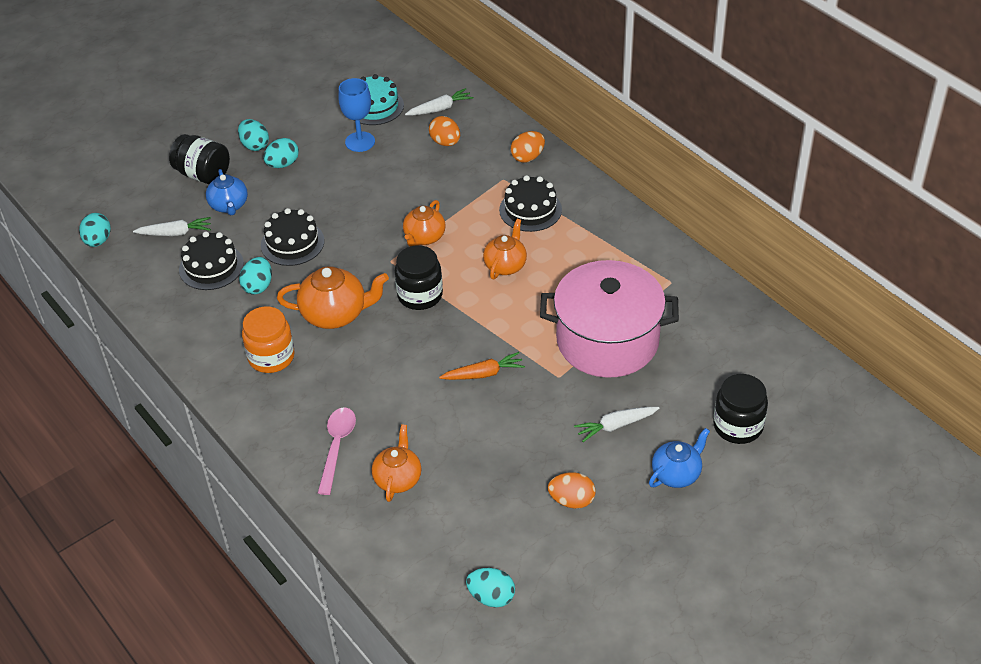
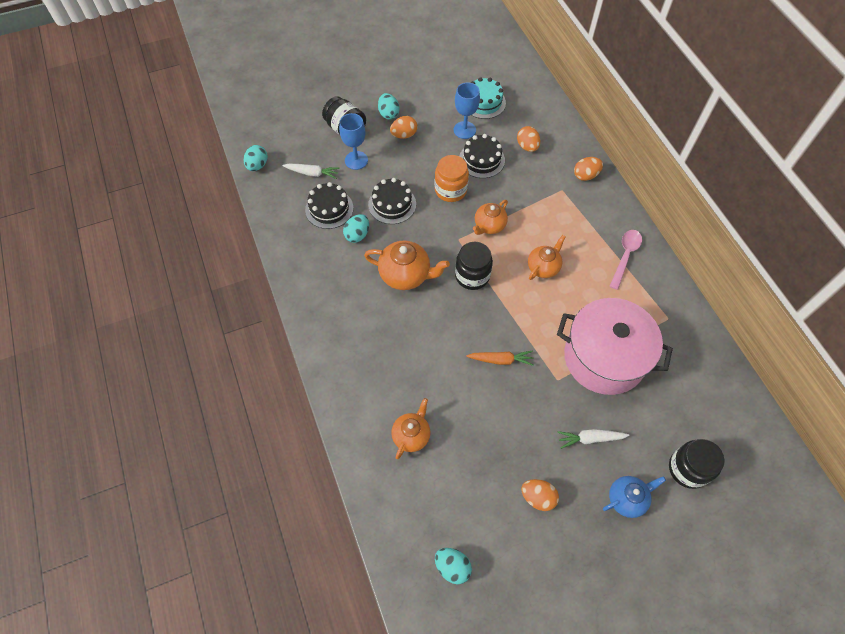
camera: 15 degrees right, 15 degrees up
blue teapot [206,169,248,215] -> blue goblet [339,113,368,170]
orange jar [242,306,295,373] -> orange jar moved to [434,155,469,202]
turquoise egg [263,138,299,168] -> orange egg [390,116,417,139]
pink spoon [318,407,356,495] -> pink spoon moved to [609,230,642,290]
white carrot [405,88,473,115] -> none
black cake [499,175,562,232] -> black cake moved to [459,134,505,178]

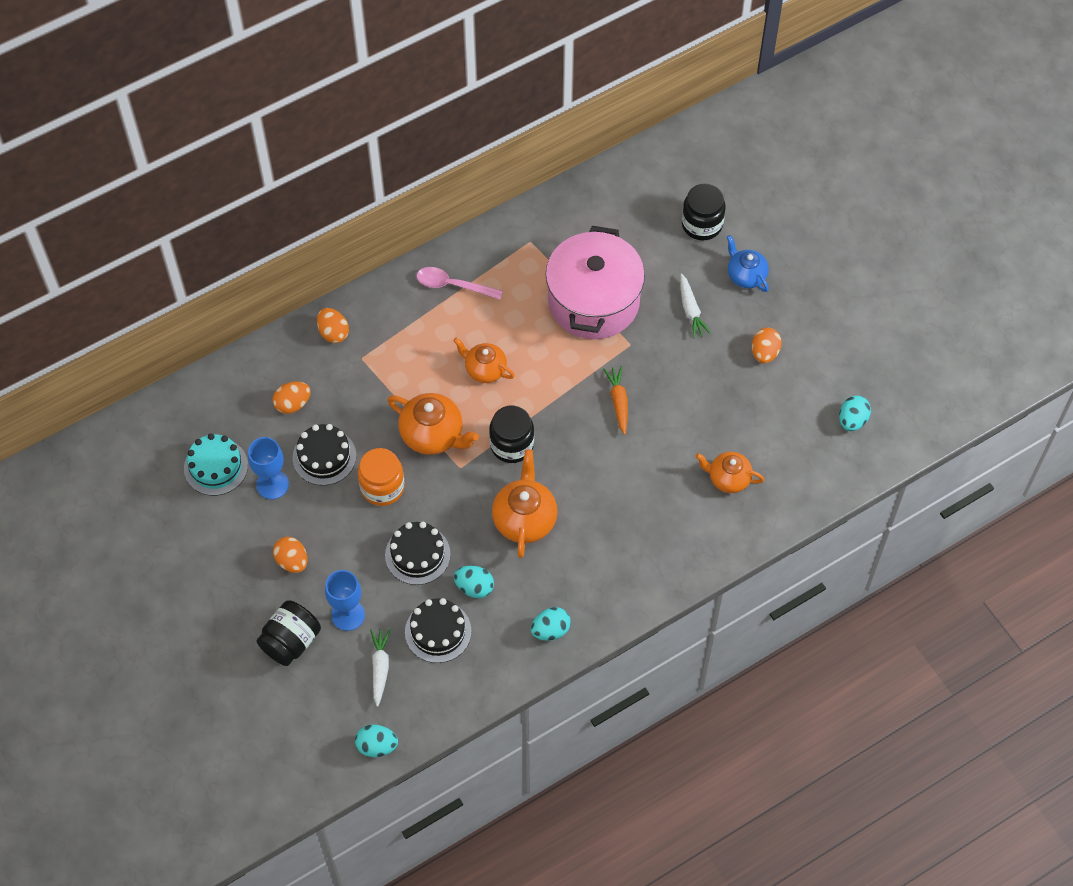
camera: 100 degrees left, 0 degrees up
turquoise egg [378,93,400,120] -> turquoise egg moved to [531,607,571,641]
orange teapot [473,200,508,235] -> orange teapot [387,393,479,455], size x1.51

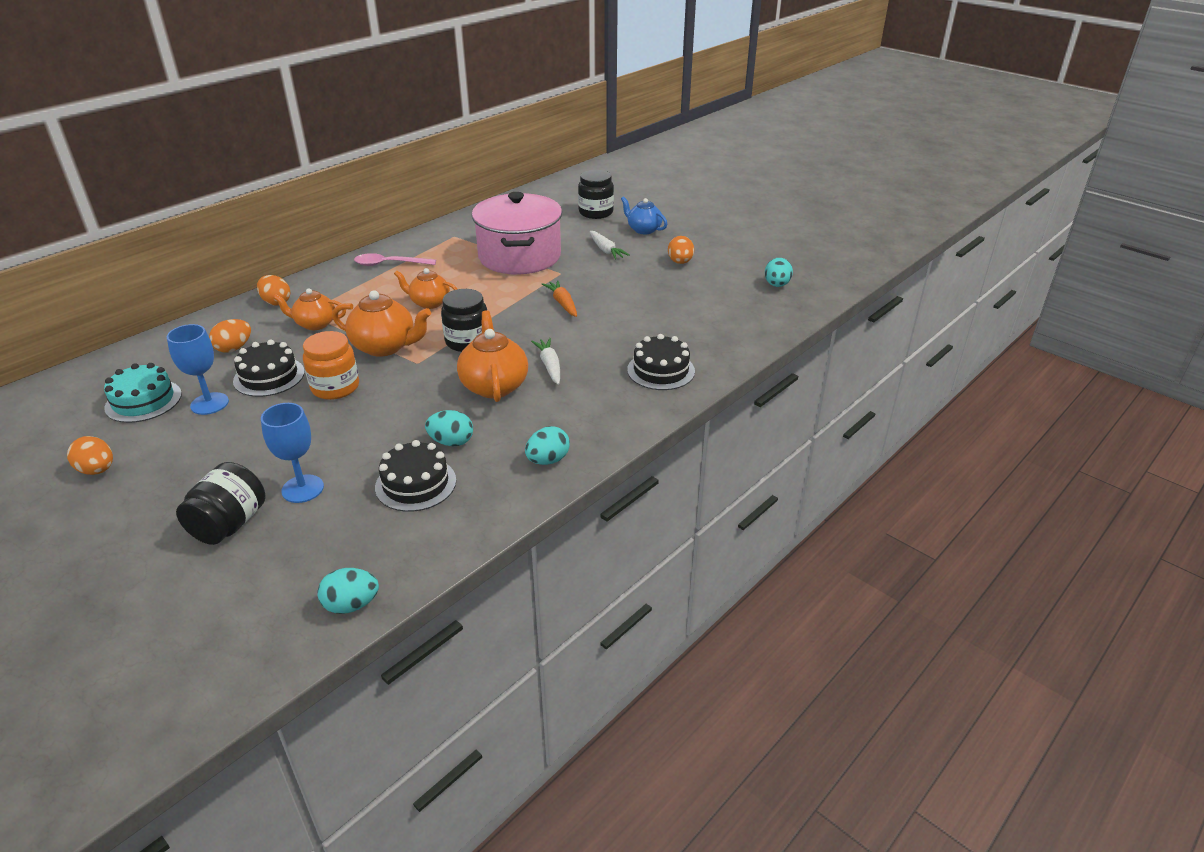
camera: 15 degrees left, 25 degrees down
orange egg [273,537,308,573] -> orange egg moved to [67,436,113,475]
white carrot [370,629,391,707] -> white carrot moved to [531,338,560,385]
black cake [385,522,451,585] -> black cake moved to [627,334,695,390]
orange teapot [695,452,764,493] -> orange teapot moved to [274,288,346,330]

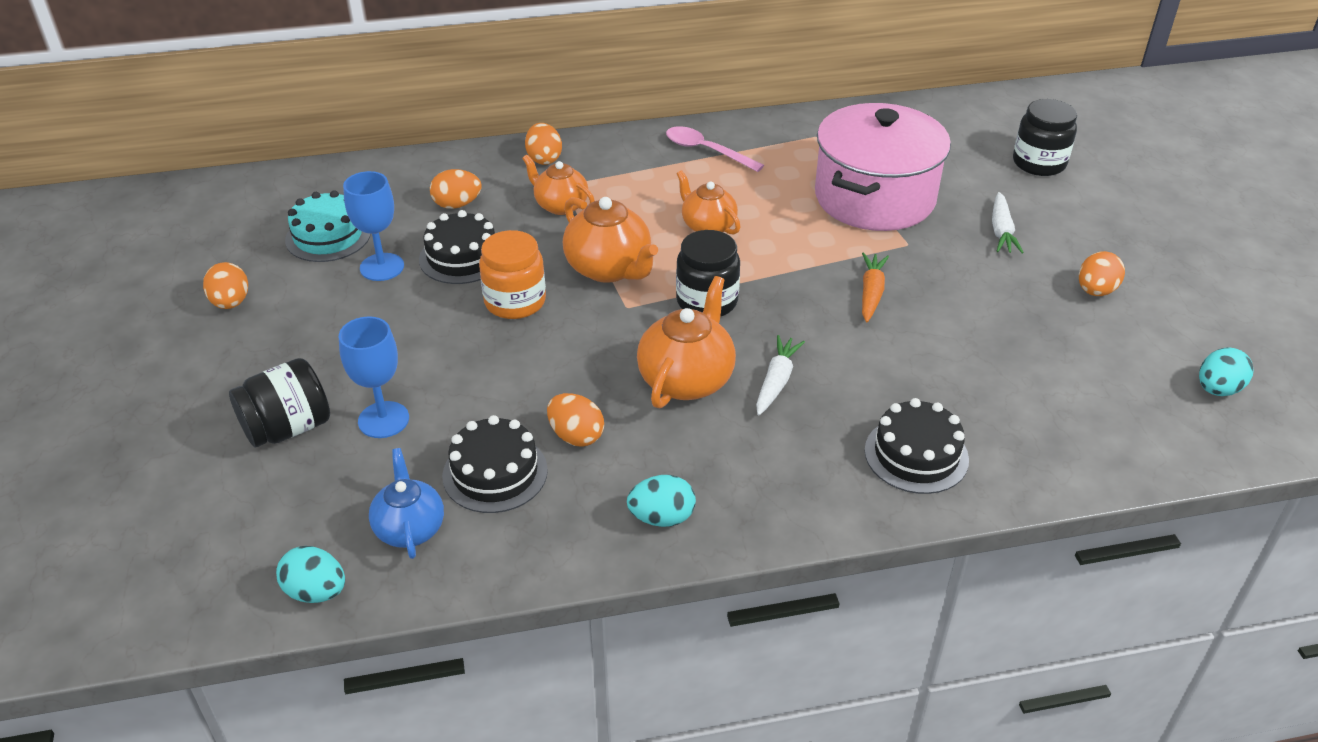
camera: 35 degrees right, 5 degrees up
turquoise egg [425,410,473,446] -> orange egg [547,393,604,447]
blue teapot [621,196,667,234] -> blue teapot moved to [369,448,444,559]

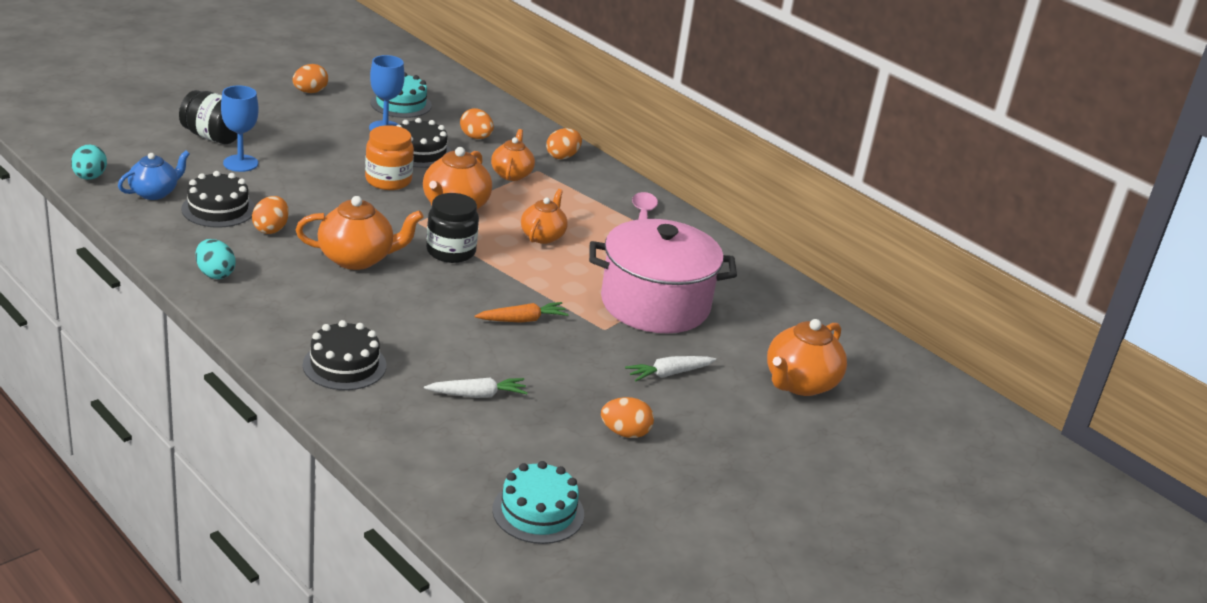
camera: 55 degrees right, 10 degrees down
white carrot [756,335,805,415] -> white carrot moved to [424,378,528,398]
black jar [1013,99,1077,176] -> orange teapot [767,319,847,396]
turquoise egg [1199,347,1254,396] -> turquoise cake [492,461,584,544]

